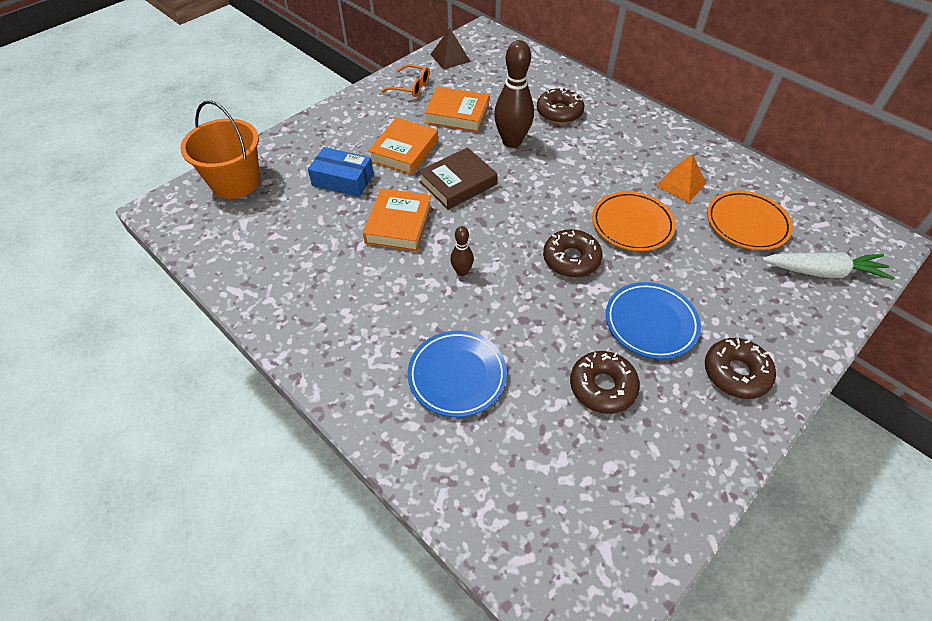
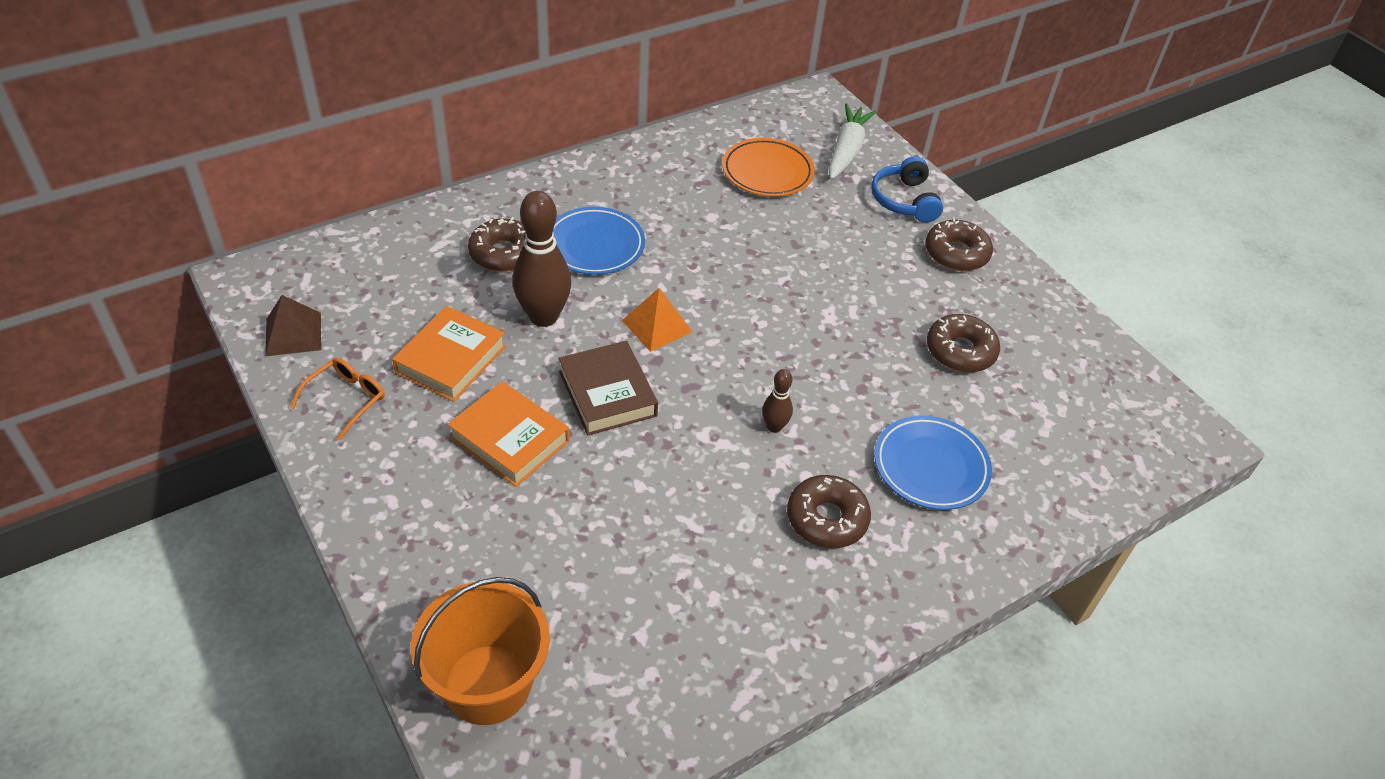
camera: 80 degrees left, 5 degrees down
blue box [308,147,374,197] -> none
orange book [363,188,432,251] -> none
brown donut [543,229,602,278] -> brown donut moved to [787,475,871,548]
orange plate [592,191,676,251] -> none
blue plate [606,282,701,359] -> blue plate moved to [553,207,645,275]
orange pyramid [656,154,706,203] -> orange pyramid moved to [622,288,692,352]
none -> blue headphones [871,156,943,223]

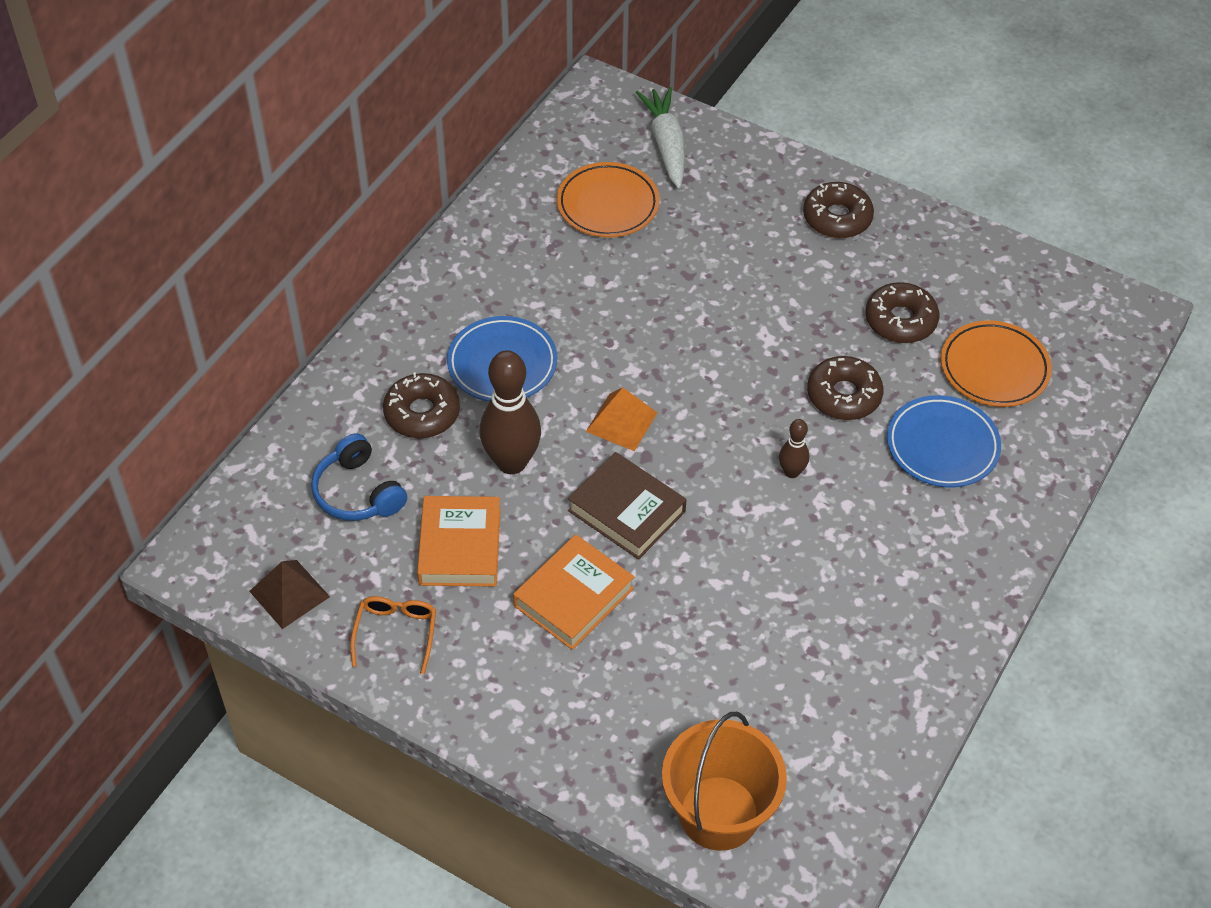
camera: 25 degrees left, 5 degrees up
orange book [447,381,569,487] -> orange book turned 60 degrees counterclockwise [513,534,634,650]
brown donut [787,475,871,548] -> brown donut moved to [807,356,884,420]
blue headphones [871,156,943,223] -> blue headphones moved to [311,433,407,521]
none -> orange plate [941,320,1052,407]

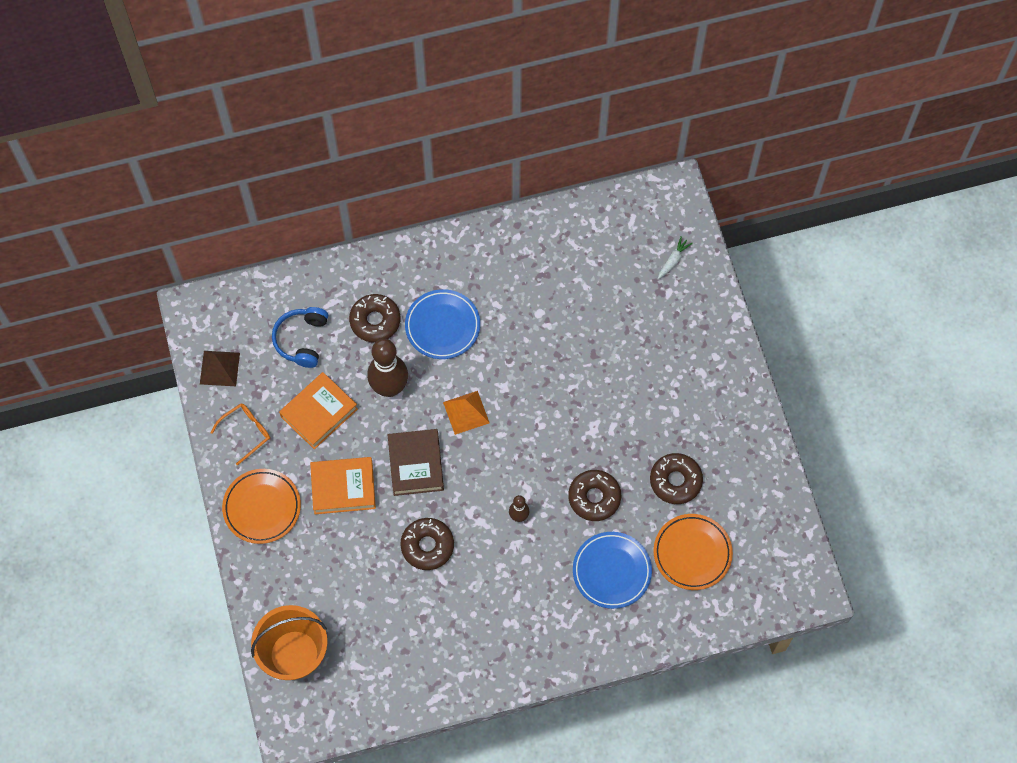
camera: 45 degrees right, 15 degrees up
orange plate [557,162,660,238] -> orange plate moved to [222,469,301,544]
white carrot [636,87,685,188] -> white carrot [658,236,693,279], size x0.51
brown donut [803,182,874,238] -> brown donut moved to [401,518,454,570]

